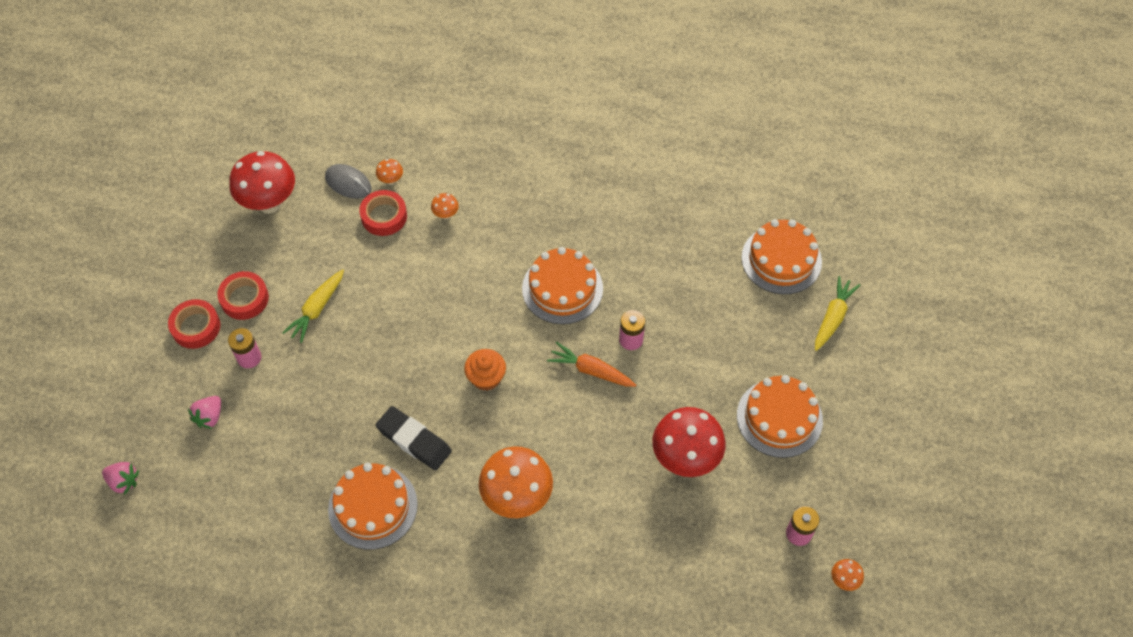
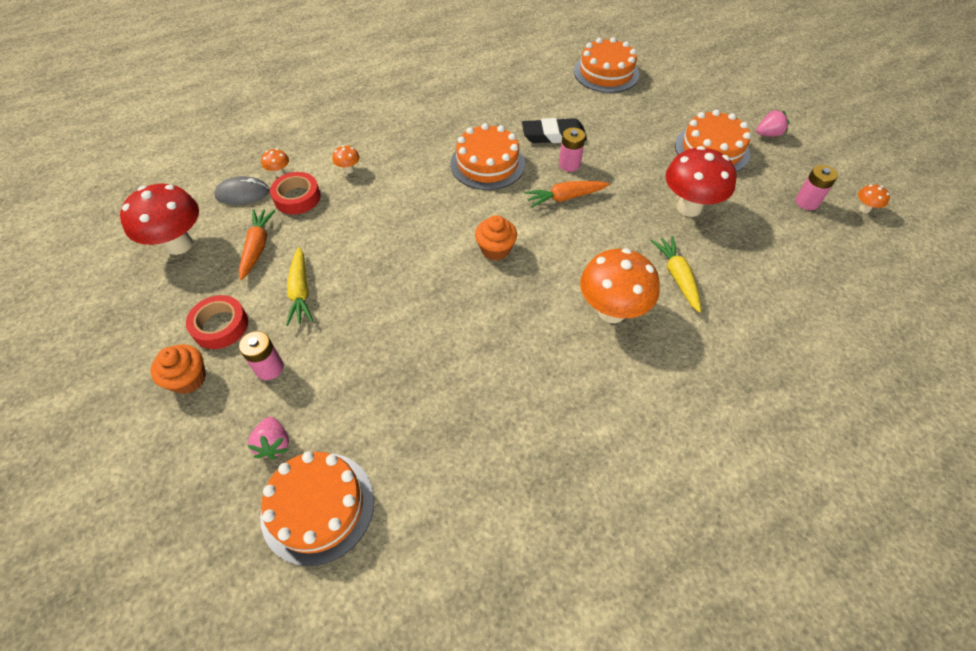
camera: 40 degrees left, 5 degrees down
pink strawberry [102,462,139,495] -> pink strawberry moved to [756,109,789,137]
red tape [168,299,220,349] -> orange cupcake [151,344,206,394]
orange cake [328,463,418,550] -> orange cake moved to [260,451,374,566]
black eraser [376,406,452,470] -> black eraser moved to [522,118,587,143]
yellow carrot [815,276,860,351] -> yellow carrot moved to [651,236,701,313]
none -> orange carrot [239,209,276,280]

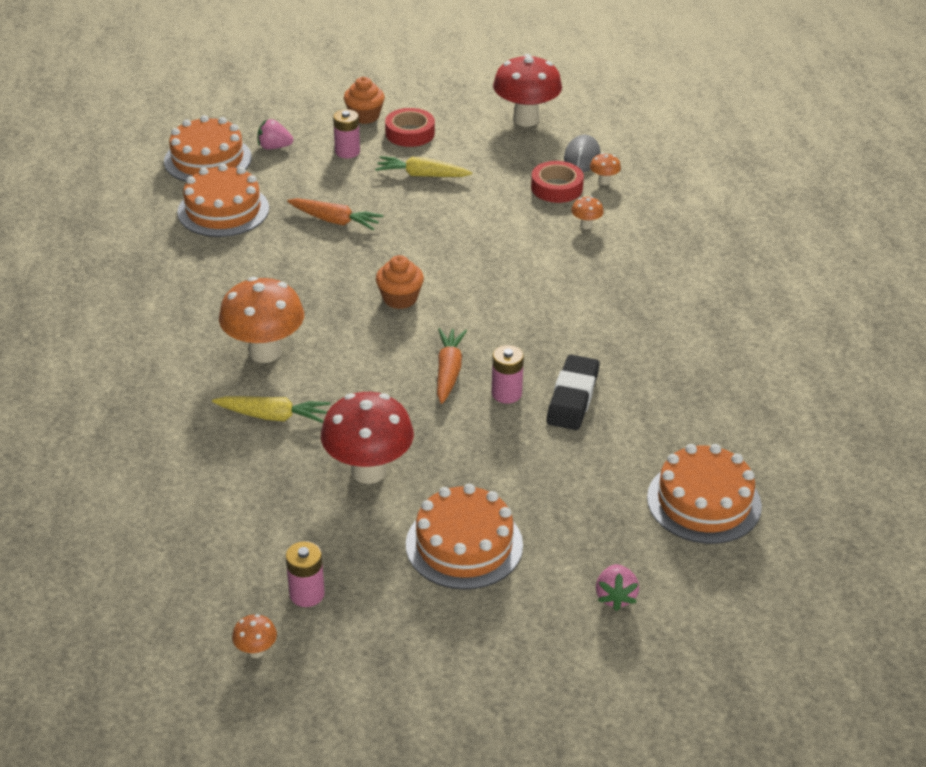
camera: 110 degrees right, 15 degrees down
orange carrot [239,209,276,280] -> orange carrot moved to [287,198,383,230]
orange cake [450,123,525,190] -> orange cake moved to [177,164,269,237]
pink strawberry [756,109,789,137] -> pink strawberry moved to [596,564,639,611]

